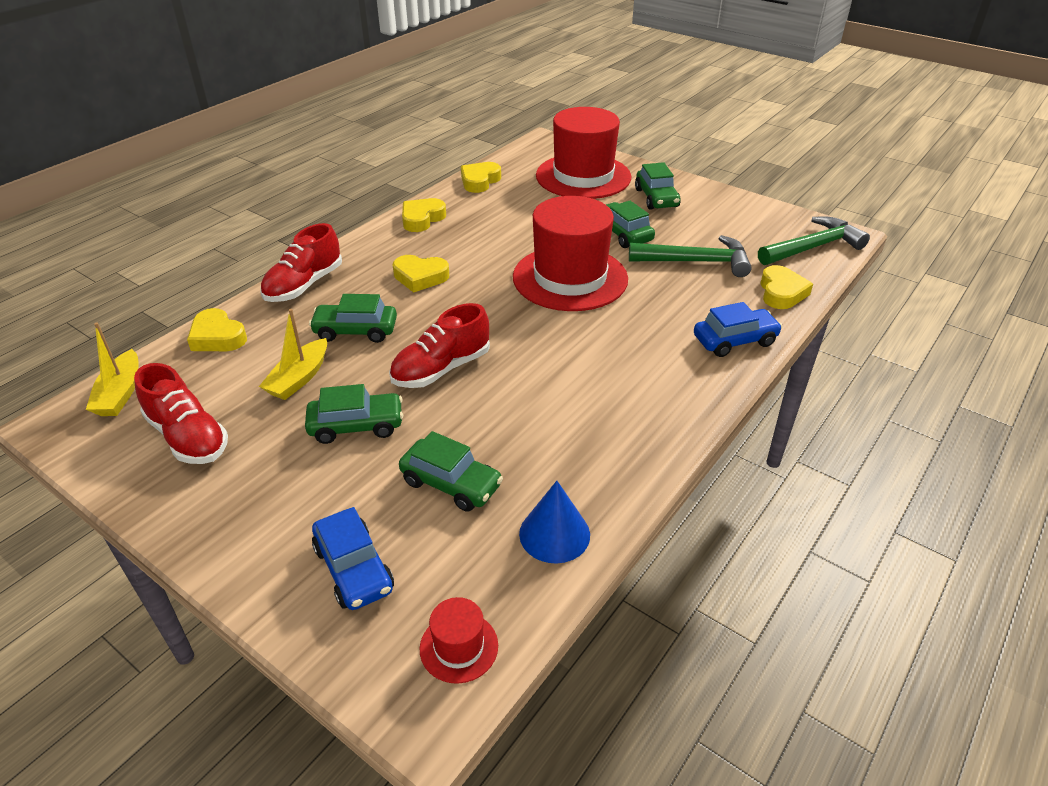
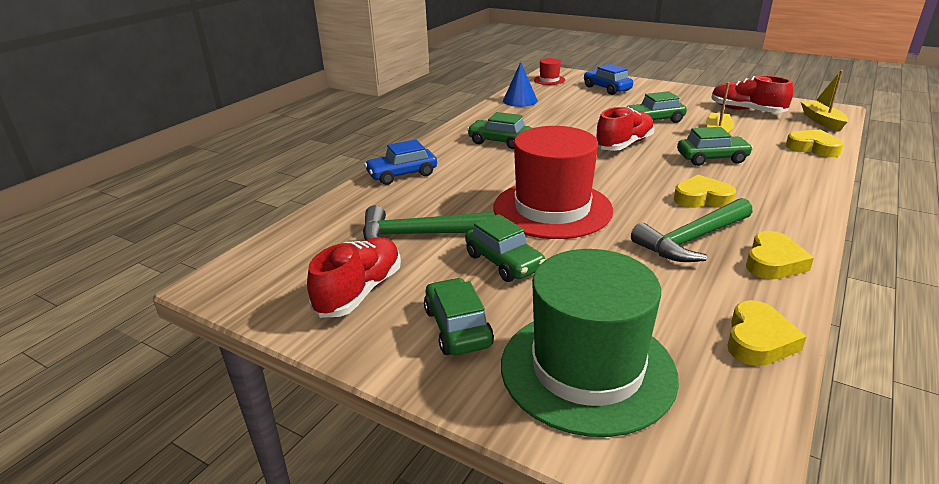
camera: 175 degrees right, 10 degrees down
red shoe [260,223,342,302] -> red shoe moved to [307,237,401,318]
green car [399,431,503,512] -> green car moved to [467,112,531,149]
red hat [536,107,632,199] -> green hat [501,249,679,437]
green hammer [758,217,870,265] -> green hammer moved to [631,198,753,262]
yellow heart [760,265,813,309] -> none

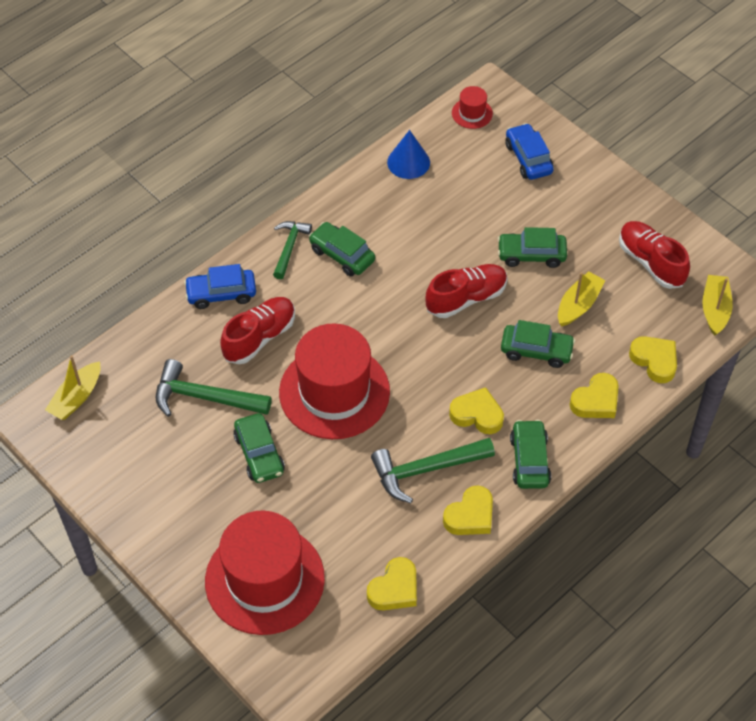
camera: 15 degrees right, 25 degrees up
red shoe [307,237,401,318] -> red shoe moved to [220,297,295,364]
green car [424,278,494,355] -> green car moved to [510,420,551,489]
green hat [501,249,679,437] -> red hat [205,511,325,635]
none -> yellow boat [45,355,101,420]
none -> green hammer [273,221,312,279]
none -> yellow heart [569,373,619,418]

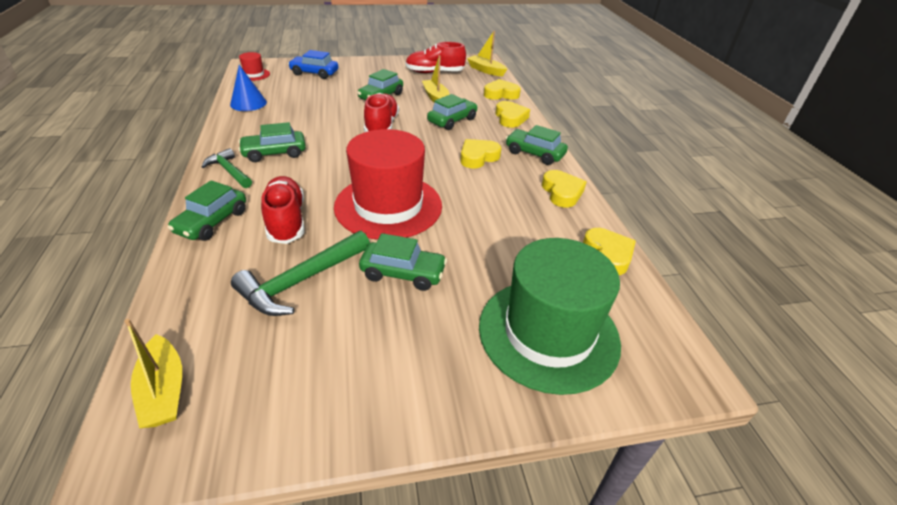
camera: 60 degrees left, 15 degrees down
blue car [184,264,256,309] -> green car [168,180,246,241]
red hat [205,511,325,635] -> green hat [479,238,621,395]
green hammer [371,438,495,503] -> none

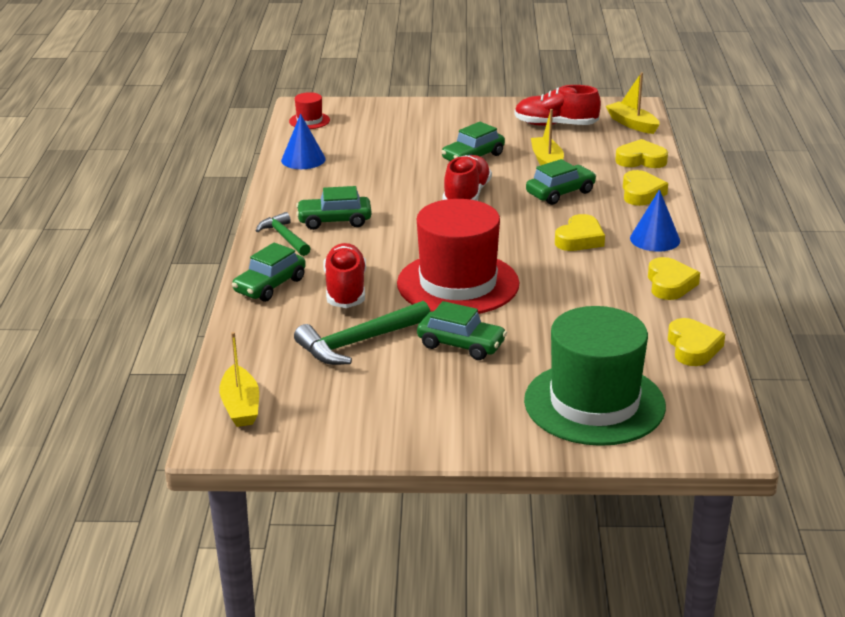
camera: 15 degrees right, 10 degrees down
blue car [288,50,338,79] -> none
yellow heart [460,139,502,168] -> yellow heart turned 150 degrees clockwise [555,214,605,251]
green car [505,125,568,165] -> blue cone [630,189,680,252]

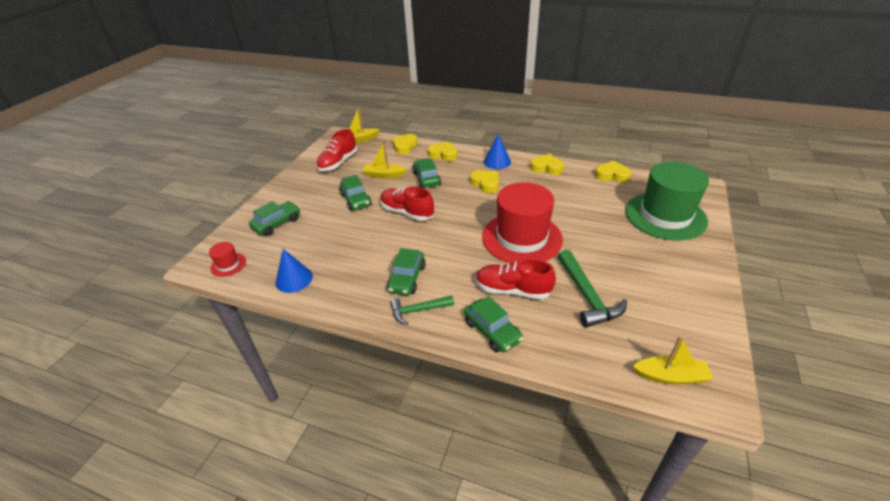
camera: 70 degrees left, 10 degrees up
green car [417,301,507,360] -> green car moved to [249,201,300,236]

